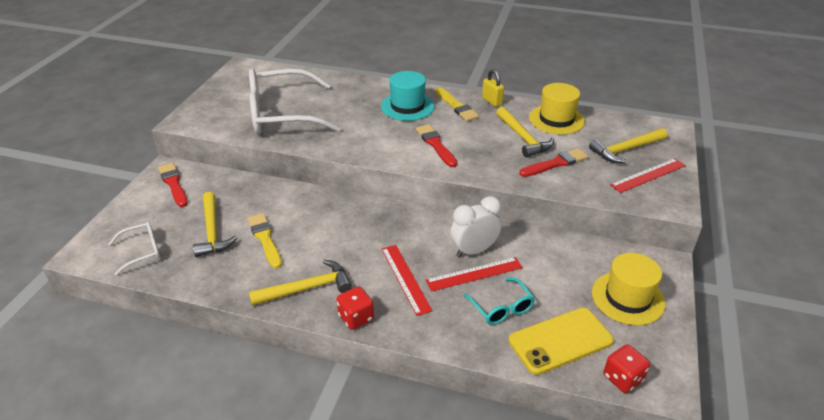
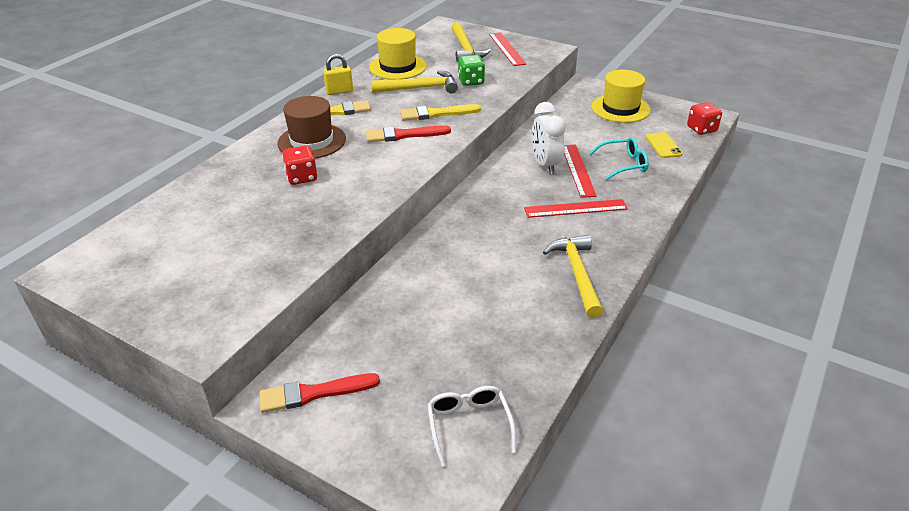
camera: 75 degrees left, 0 degrees up
yellow hammer [193,192,238,257] -> none
yellow brush [247,213,282,269] -> yellow brush moved to [400,104,481,121]
white glasses [249,69,341,134] -> none
red dice [337,286,374,330] -> red dice moved to [282,145,317,185]
turquoise hat [381,71,435,121] -> brown hat [277,96,346,158]
yellow phone [508,307,614,375] -> yellow phone [646,132,683,158], size x0.55
red brush [519,148,588,177] -> green dice [458,55,485,86]

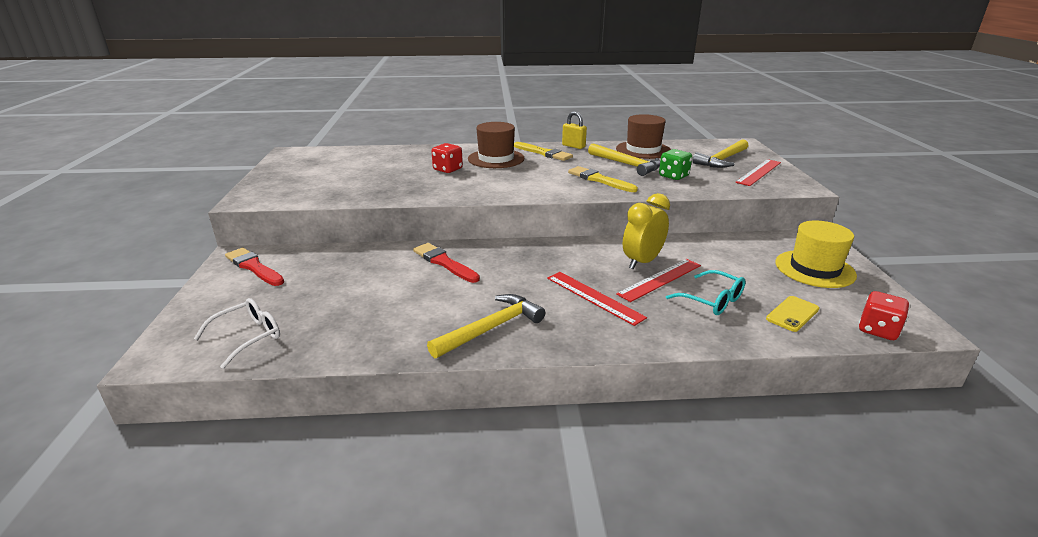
camera: 55 degrees right, 10 degrees down
red brush [366,125,451,142] -> red brush moved to [413,243,480,283]
yellow hat [369,28,427,80] -> brown hat [616,114,671,159]
white clock [532,102,566,174] -> yellow clock [623,193,670,270]

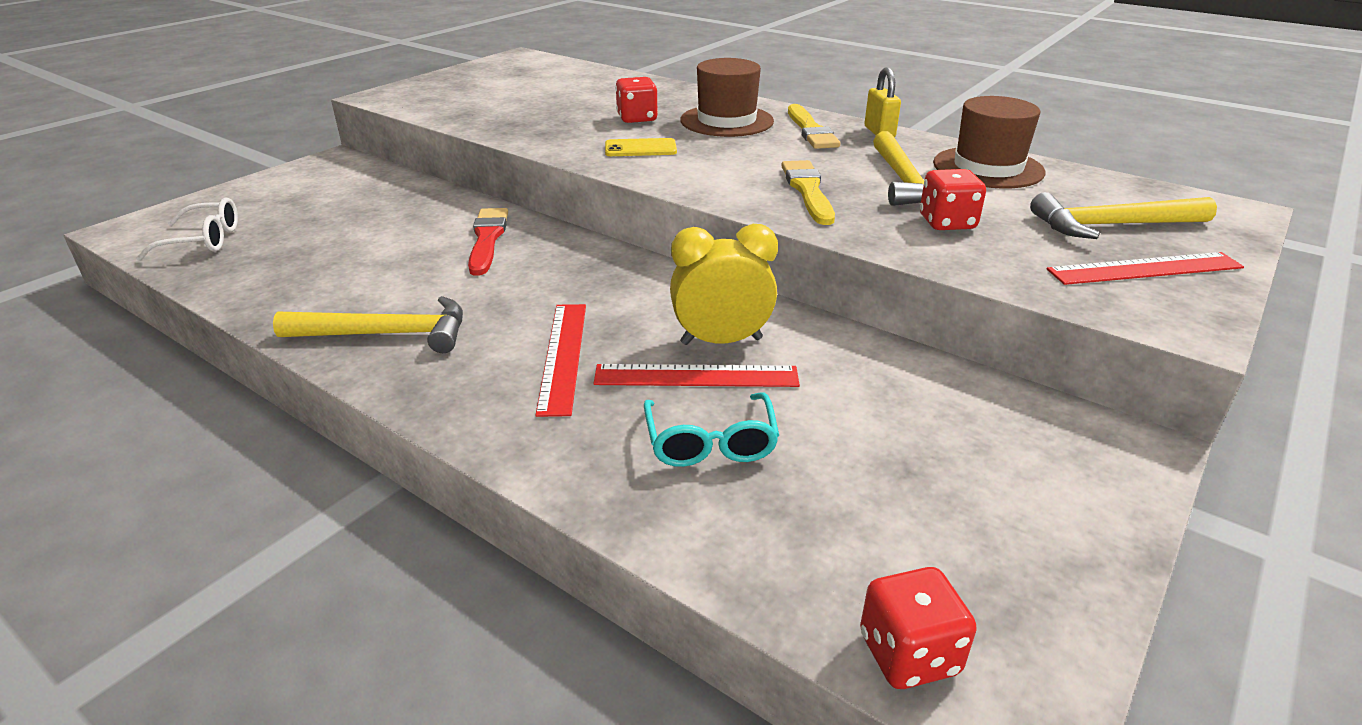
camera: 40 degrees right, 5 degrees up
red brush [225,248,284,286] -> none
green dice [659,149,692,180] -> red dice [920,169,986,230]
yellow phone [766,296,819,332] -> yellow phone moved to [605,138,677,156]
yellow hat [775,221,857,288] -> none

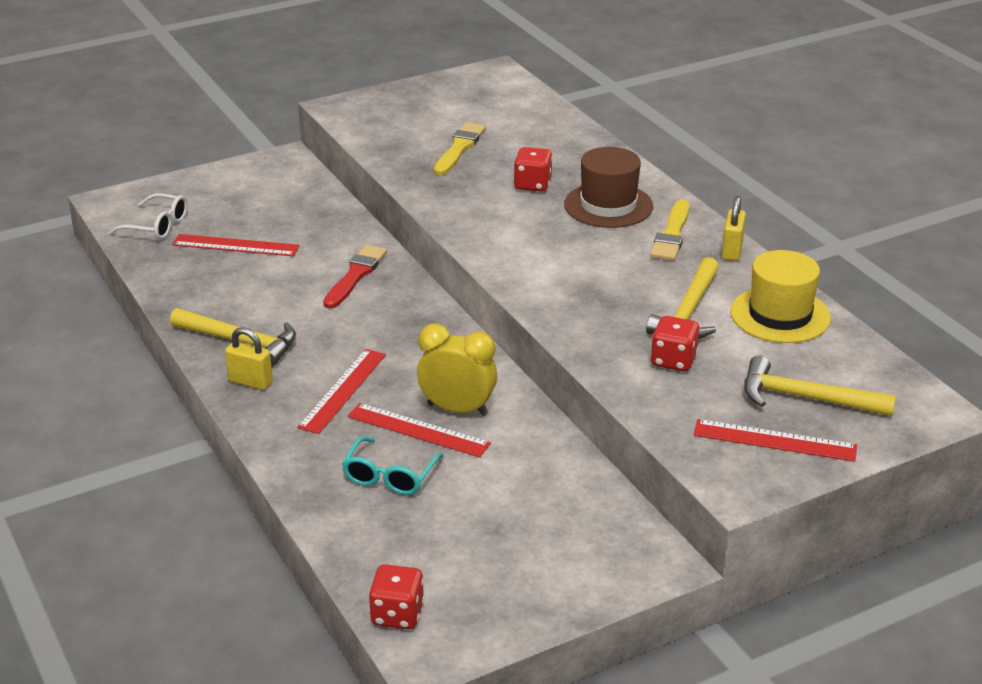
camera: 25 degrees right, 0 degrees up
yellow phone [605,138,677,156] -> none
yellow brush [781,160,835,225] -> yellow brush moved to [434,122,486,175]
brown hat [933,96,1045,189] -> yellow hat [730,250,831,343]
none -> red ruler [172,234,300,256]
none -> yellow padlock [225,327,273,390]

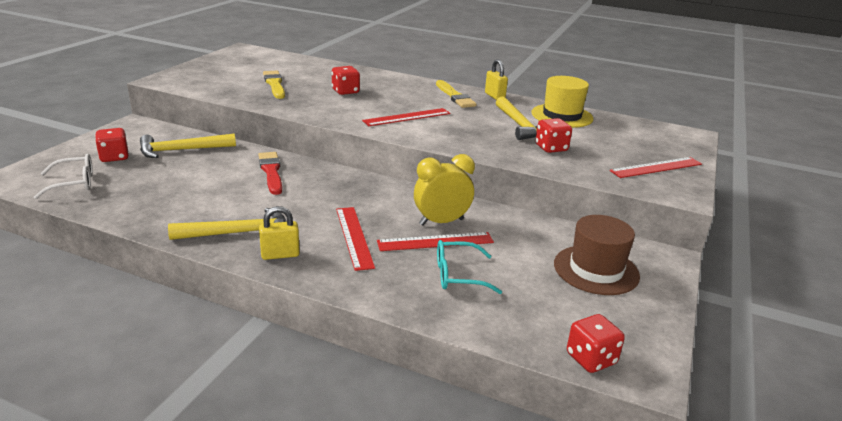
camera: 40 degrees left, 5 degrees down
red ruler [172,234,300,256] -> red ruler moved to [362,108,451,126]
turquoise glasses [342,436,444,495] -> turquoise glasses turned 105 degrees clockwise [437,240,502,294]
brown hat [564,147,653,228] -> brown hat moved to [554,215,640,295]
yellow hammer [744,355,896,416] -> yellow hammer moved to [140,134,236,158]
none -> red dice [95,128,129,162]

